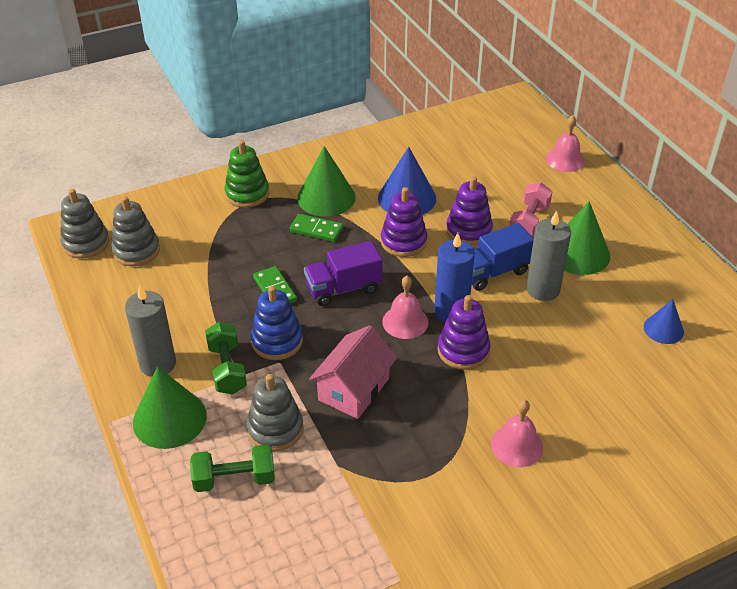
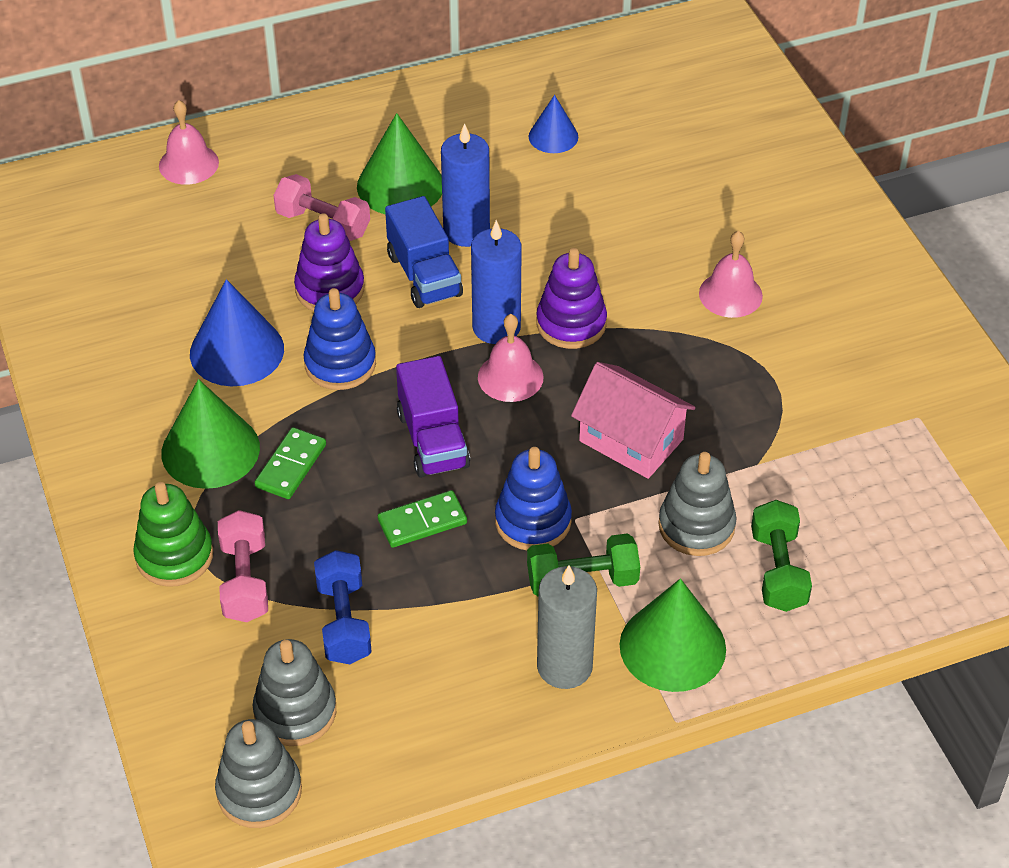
camera: 85 degrees left, 5 degrees up
purple stacking toy [381,187,427,257] -> blue stacking toy [303,288,376,390]
grey candle [526,211,571,301] -> blue candle [441,123,490,247]
none -> pink dumbbell [218,510,268,622]
none -> blue dumbbell [314,550,372,664]

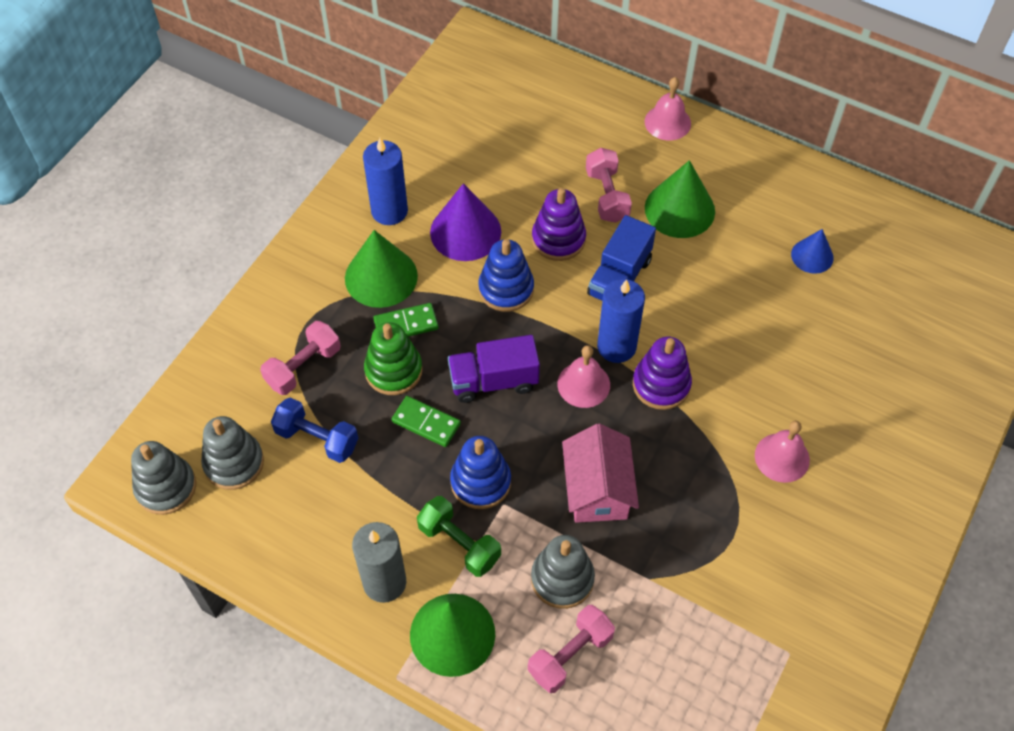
camera: 50 degrees right, 10 degrees up
green stacking toy [133,482,213,587] -> green stacking toy moved to [364,322,423,395]
pink bell [159,100,219,185] -> pink bell moved to [645,77,691,140]
blue cone [190,279,284,386] -> purple cone [430,183,501,261]
blue dumbbell [314,550,372,664] -> blue dumbbell turned 75 degrees clockwise [271,398,358,463]
purple truck [396,356,470,478] -> purple truck turned 45 degrees clockwise [448,335,540,403]
blue candle [441,123,490,247] -> blue candle moved to [363,138,408,225]
green dumbbell [751,500,812,612] -> pink dumbbell [528,605,615,693]

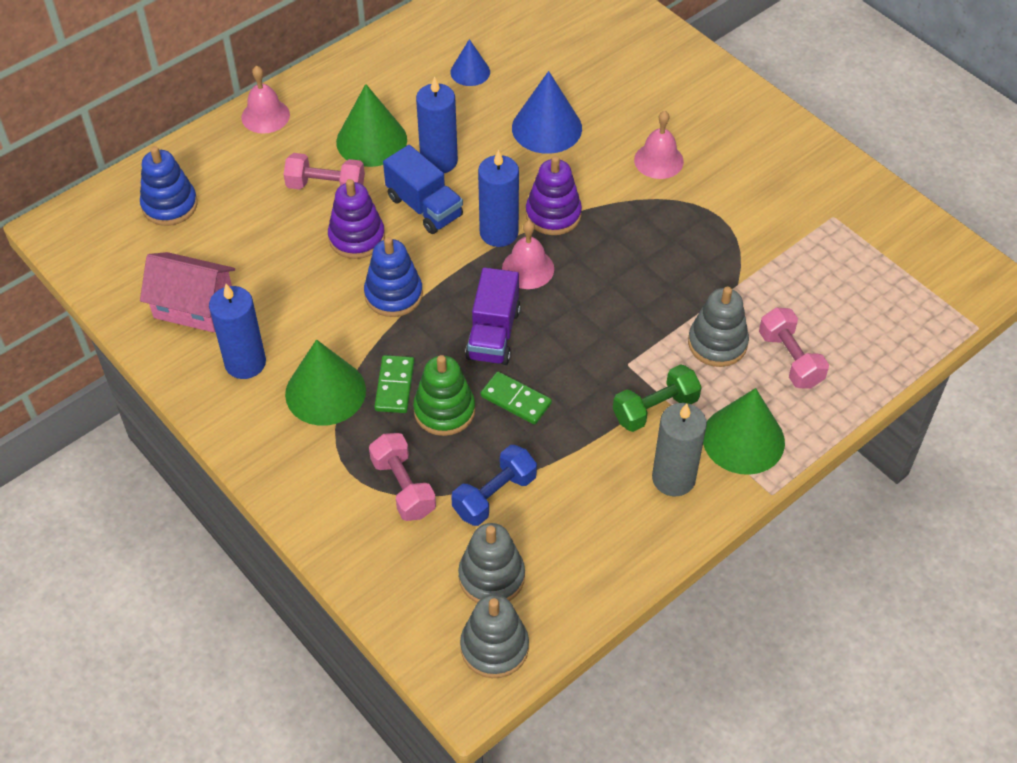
camera: 70 degrees left, 5 degrees down
green domino [392,396,461,447] -> green domino turned 75 degrees clockwise [481,371,552,425]
purple cone [430,183,501,261] -> none
blue stacking toy [450,436,511,509] -> blue stacking toy moved to [140,146,197,226]
pink house [562,423,639,523] -> pink house moved to [140,252,235,332]
none -> blue candle [416,76,458,173]
none -> blue cone [512,71,582,154]

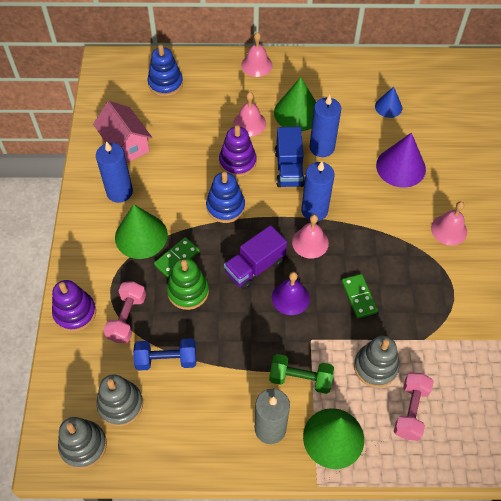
camera: 40 degrees right, 5 degrees up
pink dumbbell [283,153,365,190] -> pink bell [233,92,266,136]
green domino [481,371,552,425] -> green domino moved to [342,274,378,319]
blue cone [512,71,582,154] -> purple cone [376,133,426,188]
purple stacking toy [526,156,582,235] -> purple stacking toy moved to [52,280,96,332]
none -> purple bell [272,272,310,315]

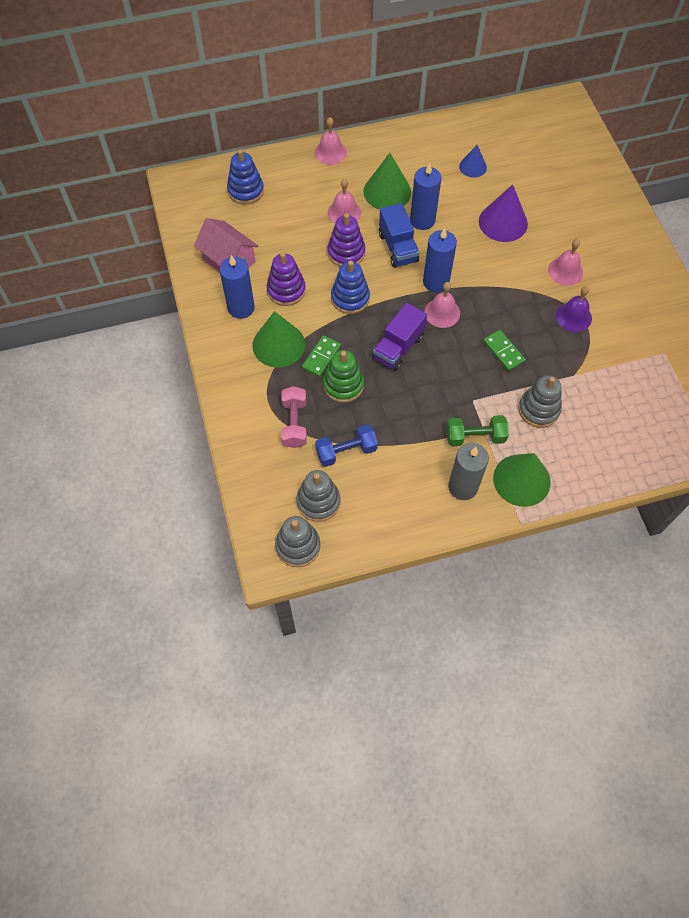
camera: 15 degrees left, 5 degrees up
purple stacking toy [52,280,96,332] -> purple stacking toy moved to [267,252,306,306]
purple bell [272,272,310,315] -> purple bell moved to [556,286,592,332]
pink dumbbell [394,372,434,441] -> none

